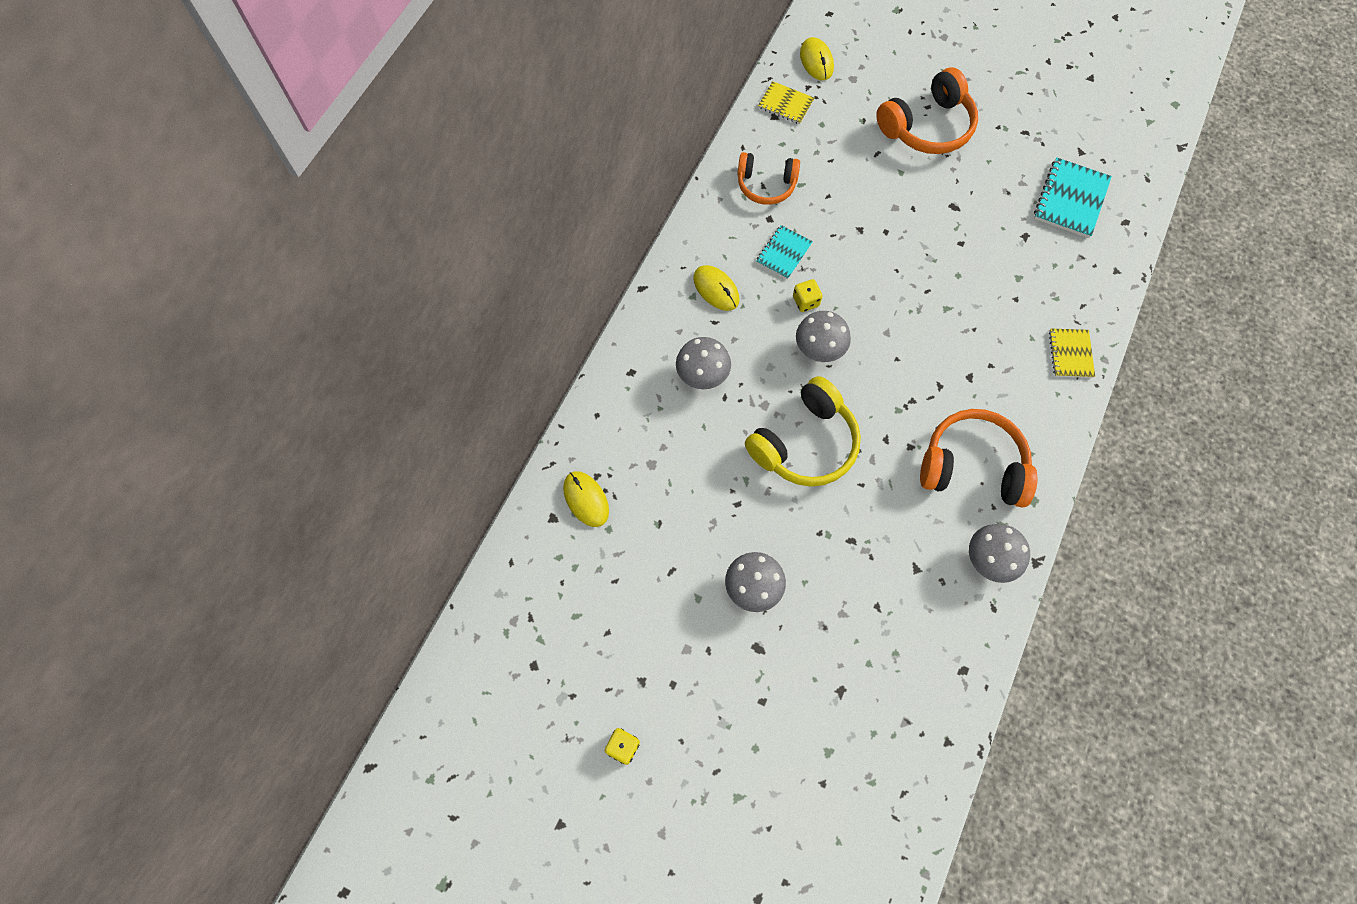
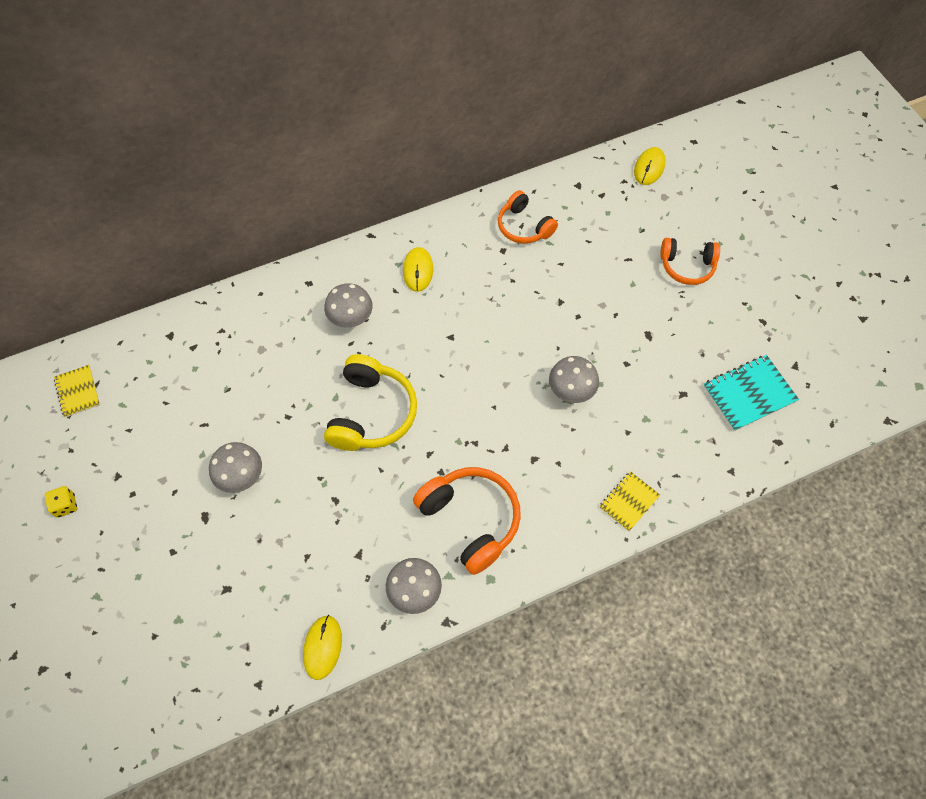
camera: 40 degrees right, 5 degrees down
yellow mouse [563,471,609,527] -> yellow mouse moved to [303,615,342,680]
yellow headphones [745,376,861,487] -> yellow headphones turned 75 degrees counterclockwise [324,354,417,451]
turquoise notebook [756,225,813,279] -> none
yellow notebook [758,81,814,124] -> yellow notebook moved to [54,365,100,418]
yellow dice [793,279,823,312] -> none
grey mushroom [796,311,851,362] -> grey mushroom moved to [549,356,599,403]
orange headphones [876,67,978,154] -> orange headphones [660,238,720,285], size x0.66

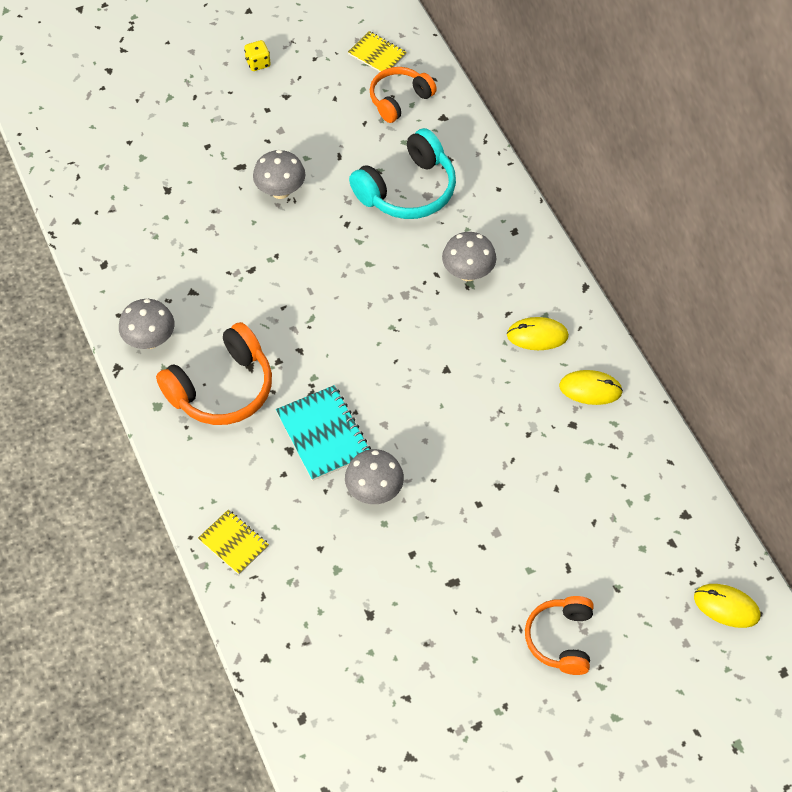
camera: 90 degrees right, 5 degrees down
yellow notebook [54,365,100,418] -> yellow notebook turned 60 degrees clockwise [348,31,407,72]
yellow mouse [303,615,342,680] -> yellow mouse moved to [559,370,623,405]
yellow headphones [324,354,417,451] -> none
orange headphones [498,190,558,244] -> orange headphones moved to [370,67,437,123]
turquoise notebook [703,355,799,432] -> turquoise notebook moved to [276,385,371,481]
none -> turquoise headphones [349,128,456,219]

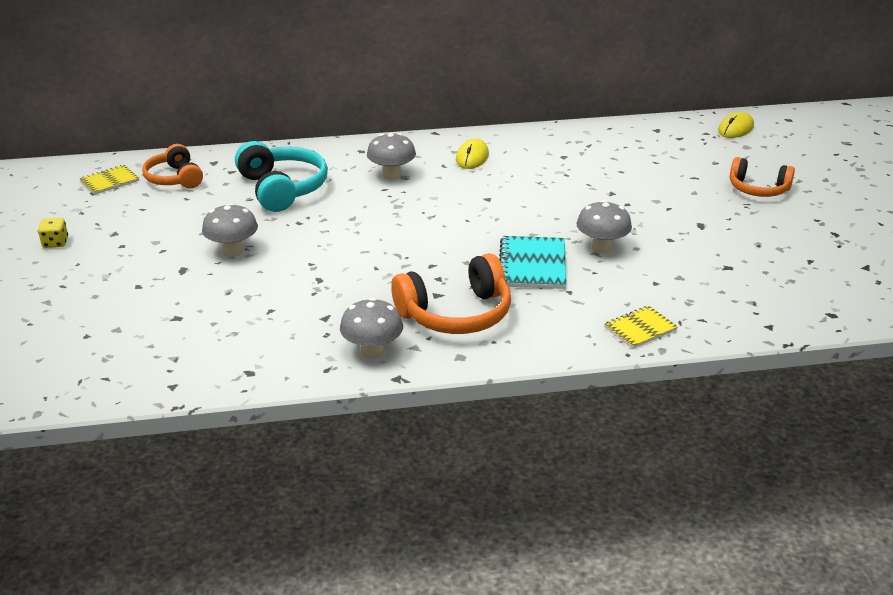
camera: 75 degrees left, 25 degrees down
orange headphones [156,322,272,425] -> orange headphones turned 90 degrees clockwise [391,253,511,334]
turquoise notebook [276,385,371,481] -> turquoise notebook turned 75 degrees counterclockwise [499,236,566,289]
yellow mouse [559,370,623,405] -> none

